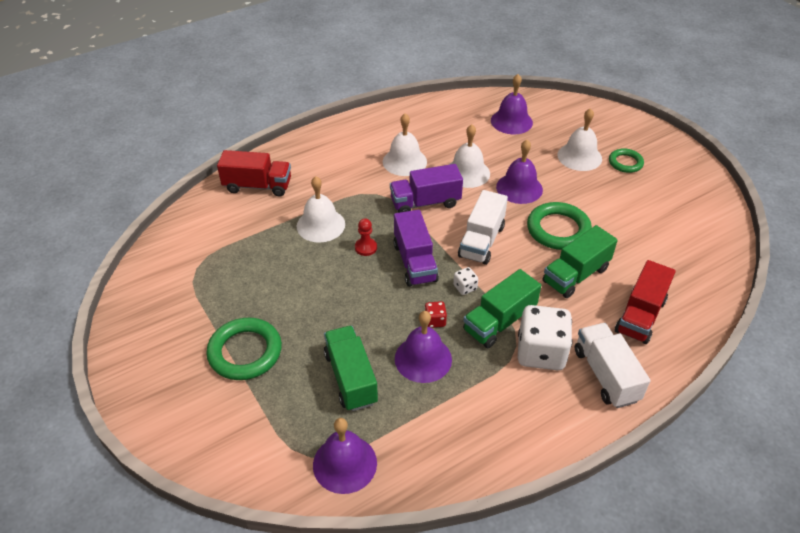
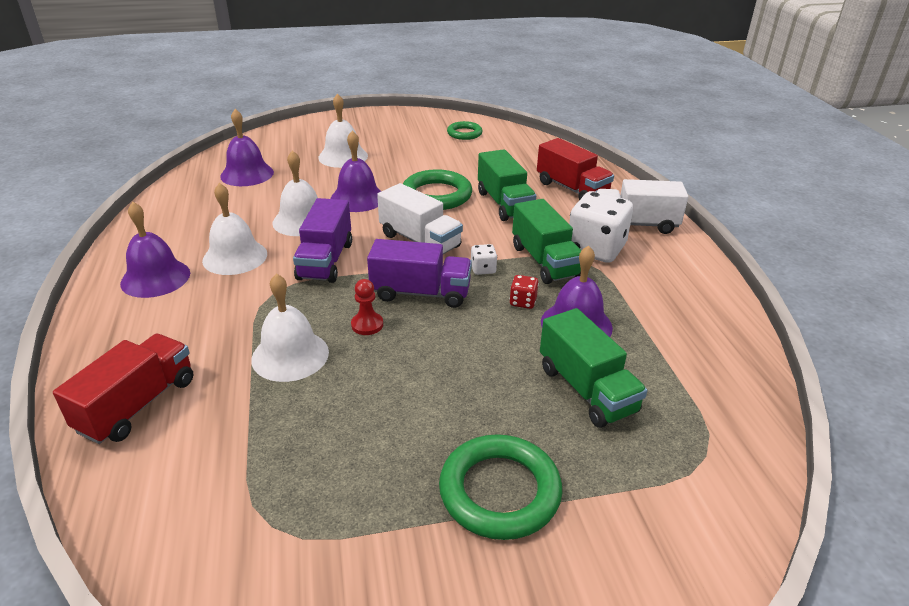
camera: 70 degrees left, 10 degrees down
purple bell [313,418,377,494] -> purple bell moved to [120,202,190,298]
green truck [324,326,378,411] -> green truck turned 120 degrees counterclockwise [540,308,647,428]
green ring [609,148,644,173] -> green ring moved to [447,121,483,140]

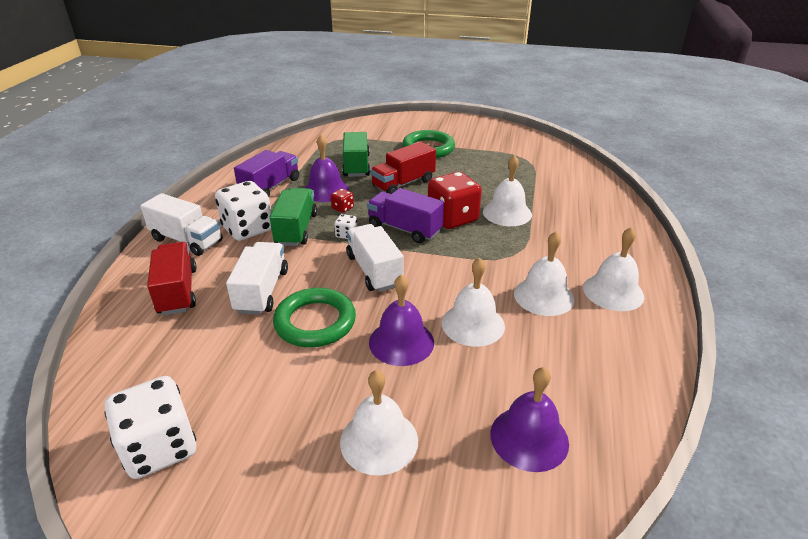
camera: 155 degrees left, 0 degrees up
red truck [53,334,193,444] -> red truck moved to [370,142,436,194]
purple bell [120,202,190,298] -> white bell [583,227,644,311]
purple truck [293,198,352,283] -> purple truck moved to [234,150,299,197]
red pawn [351,279,383,335] -> red dice [428,172,482,229]
green ring [447,121,483,140] -> white dice [105,376,196,479]
green truck [478,149,536,221] -> white truck [226,242,288,315]

